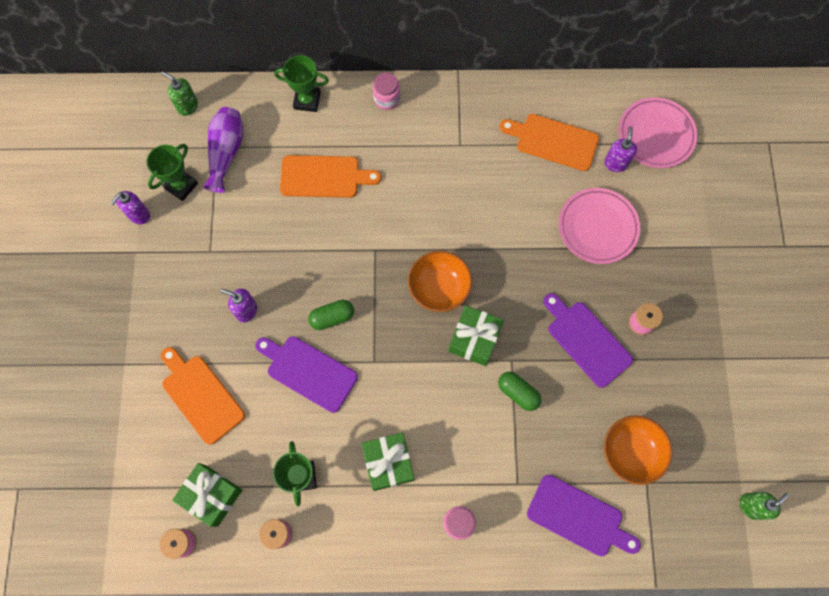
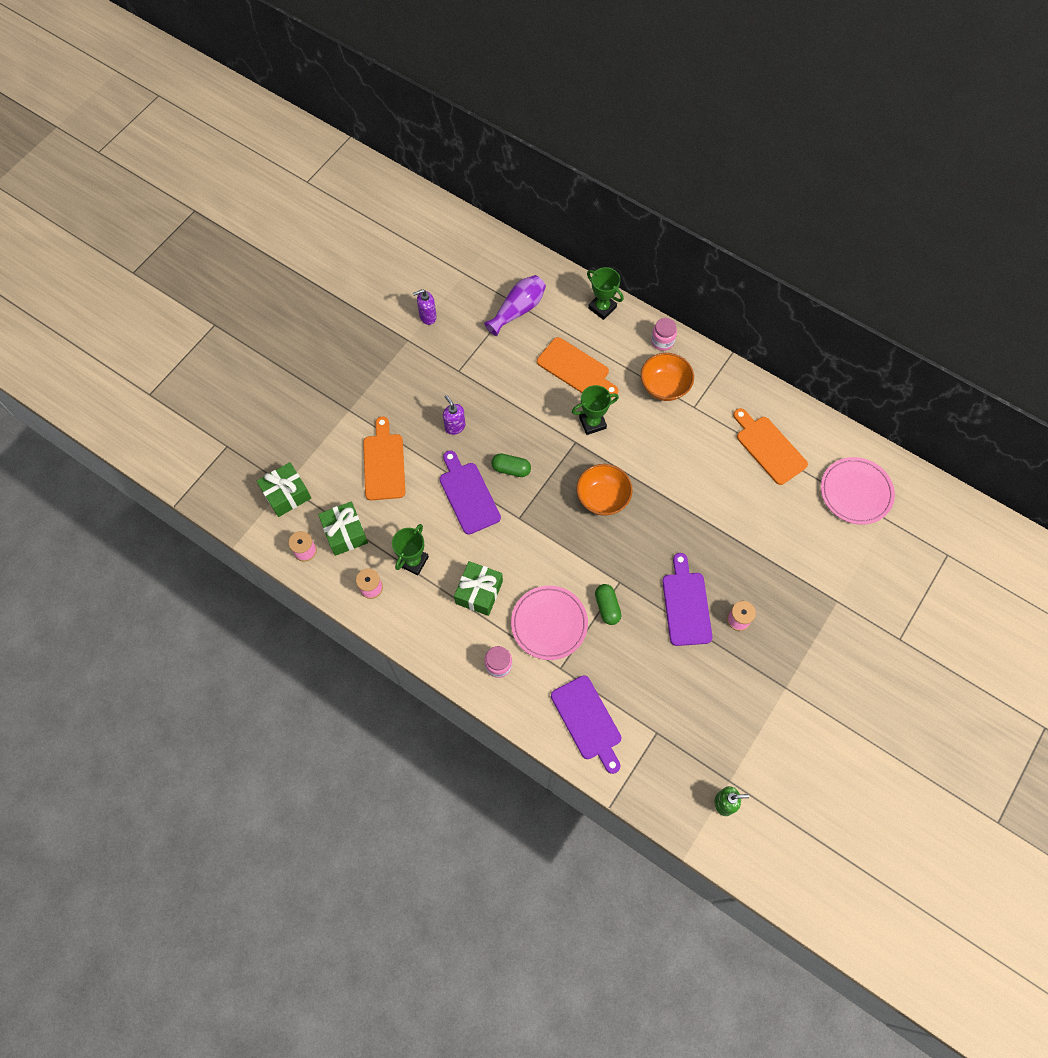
camera: 35 degrees right, 5 degrees down
green trophy [147,144,198,201] -> green trophy moved to [572,385,619,435]
green soap dispenser [161,71,198,116] -> none
green gift [449,305,504,366] -> green gift moved to [257,462,311,517]
pink plate [559,188,640,264] -> pink plate moved to [511,586,588,660]
purple soap dispenser [604,126,637,172] -> none
orange bowl [604,416,672,485] -> orange bowl moved to [641,353,694,401]

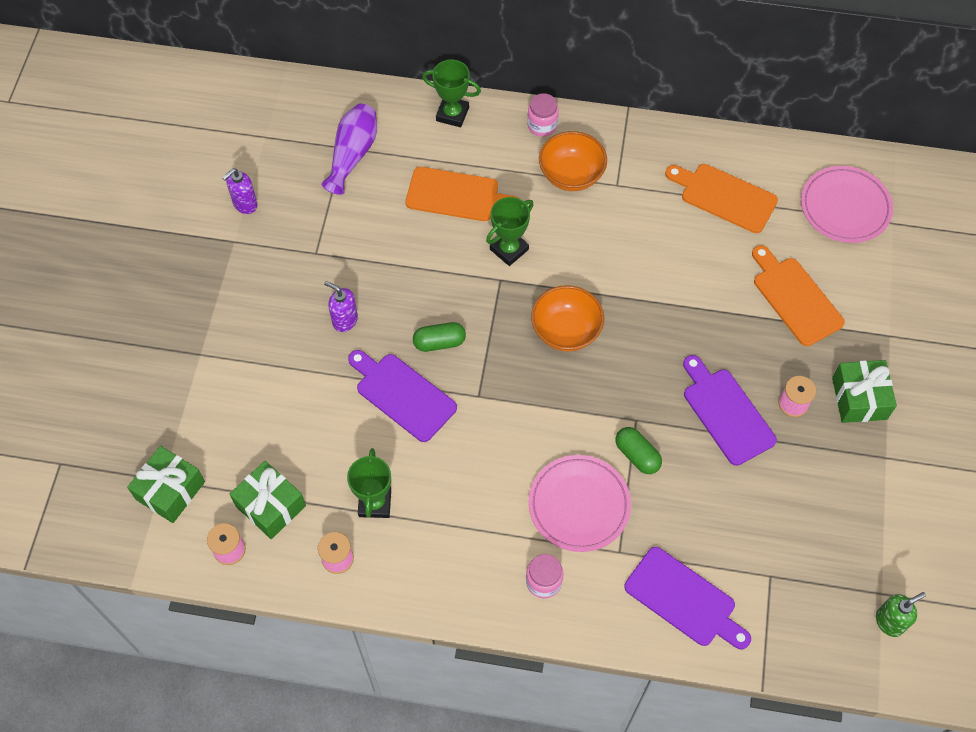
camera: 25 degrees left, 5 degrees down
orange cutting board [363,417,405,500] -> orange cutting board moved to [752,245,845,346]
green gift [454,561,503,616] -> green gift moved to [832,360,897,423]

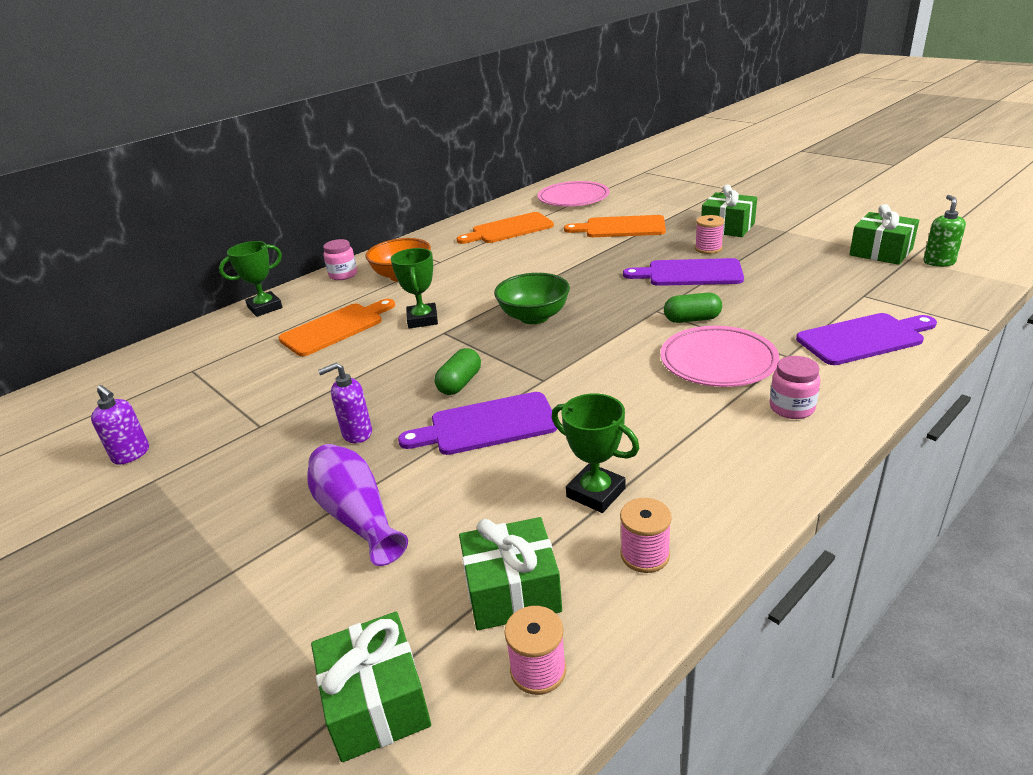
camera: 50 degrees left, 30 degrees down
purple soap dispenser [222,168,258,214] -> purple soap dispenser turned 45 degrees counterclockwise [91,385,149,465]
purple vase [321,104,377,195] -> purple vase moved to [307,444,408,566]
orange bowl [531,285,604,352] -> green bowl [494,273,570,324]
none -> green gift [849,204,919,265]

